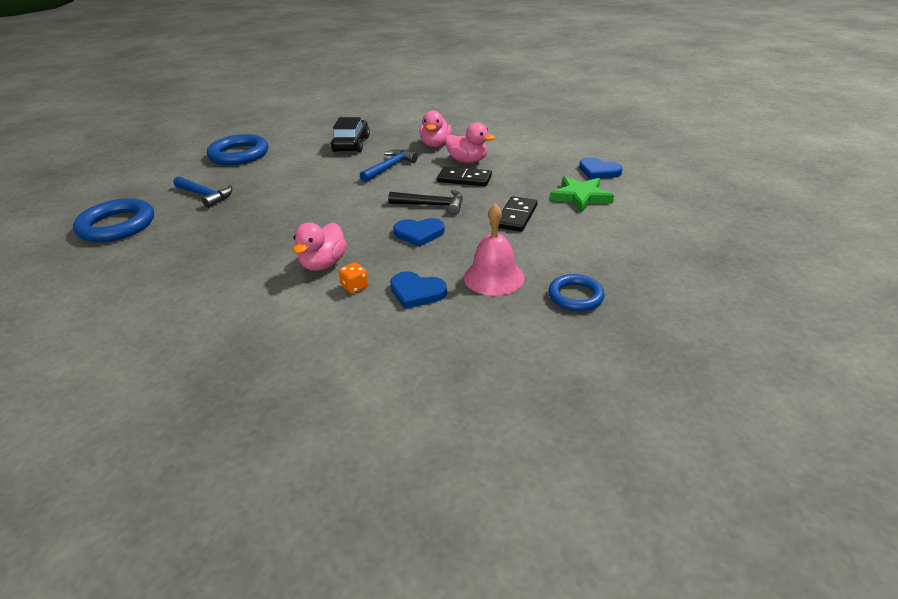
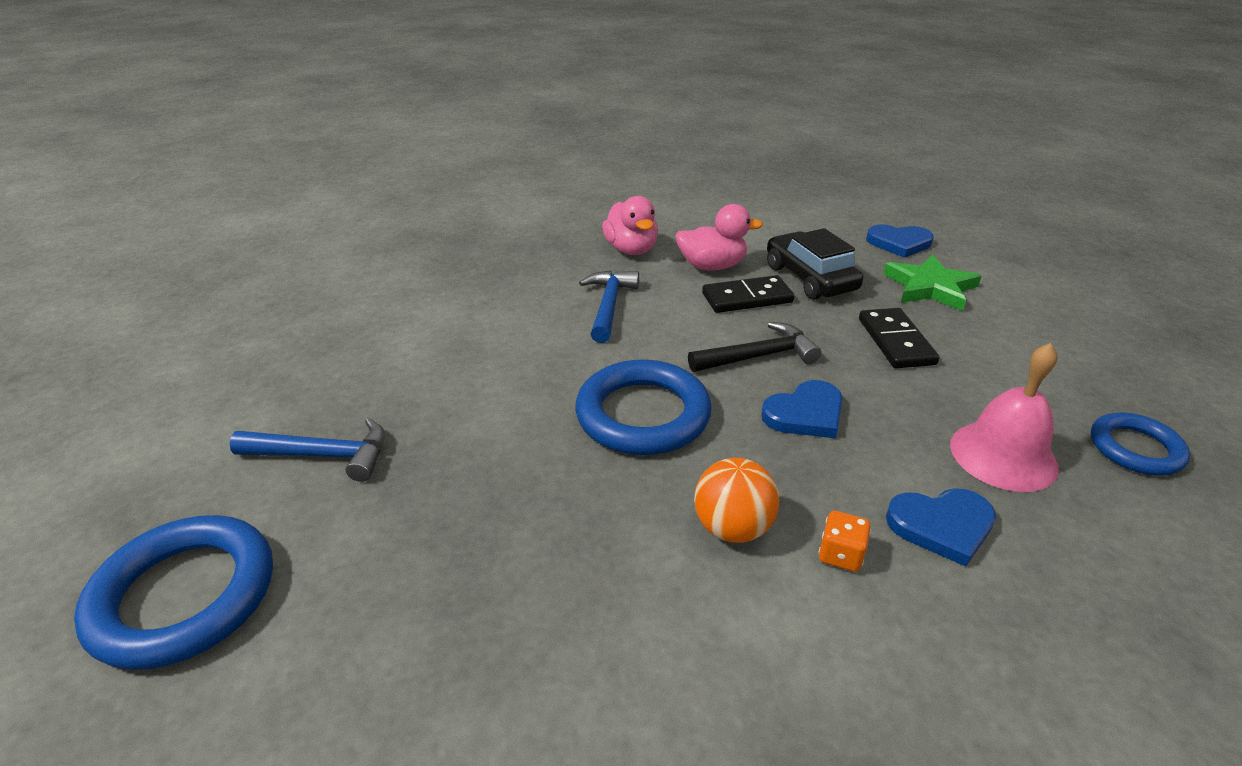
camera: 30 degrees left, 0 degrees up
blue ring [207,134,268,165] -> blue ring moved to [575,360,712,455]
pink duck [293,222,347,271] -> orange ball [694,457,779,543]
black car [331,117,370,152] -> black car moved to [767,228,863,300]

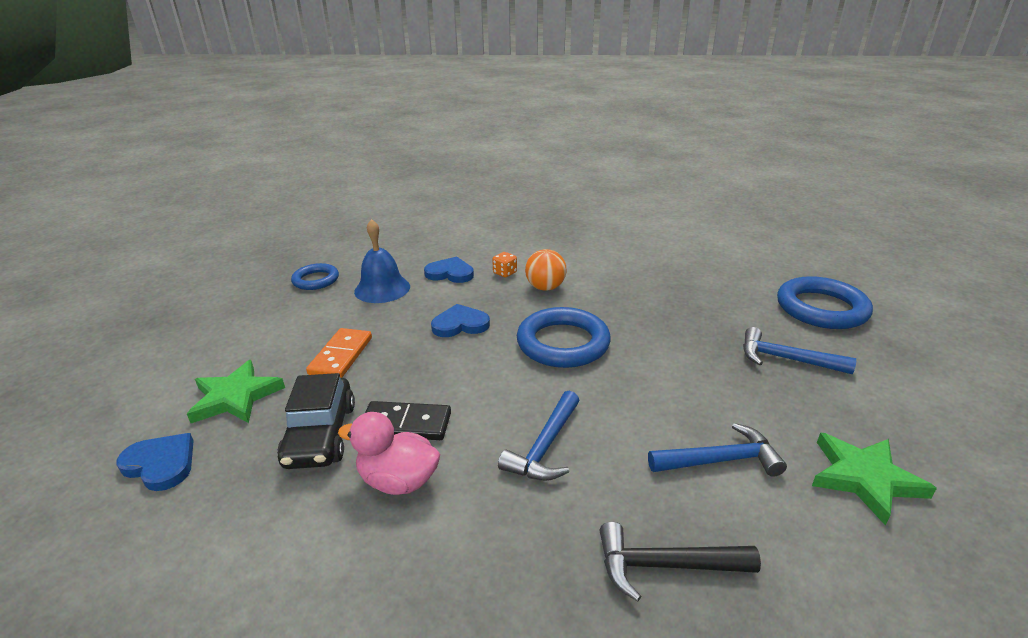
camera: 160 degrees left, 5 degrees down
pink duck [602,196,658,255] -> none
black hammer [688,322,822,372] -> black hammer moved to [600,522,761,602]
black domino [859,308,940,368] -> orange domino [306,328,372,378]
pink bell [950,343,1059,492] -> blue bell [354,219,410,303]
none -> blue hammer [648,423,787,477]
none -> green star [812,432,937,525]

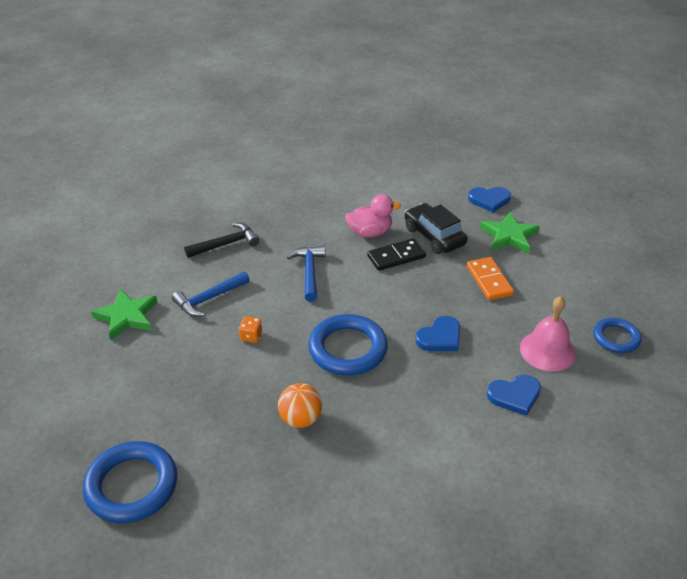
camera: 150 degrees right, 10 degrees up
blue bell [354,219,410,303] -> pink bell [520,296,576,371]
orange dice [492,252,517,277] -> orange dice moved to [239,316,262,343]
orange ball [525,249,567,291] -> orange ball moved to [278,383,322,428]
blue hammer [743,327,856,374] -> none

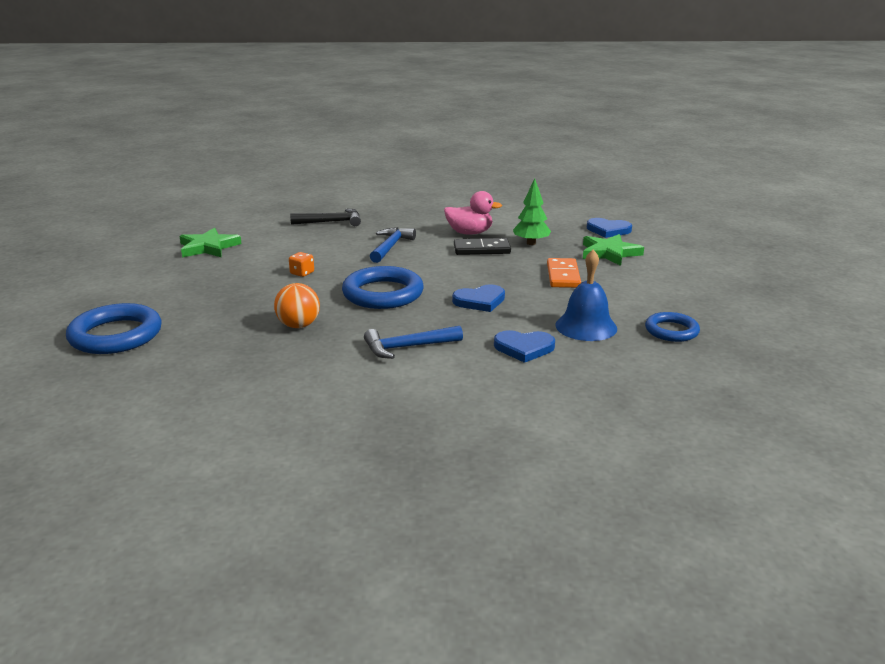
camera: 20 degrees right, 15 degrees down
blue hammer [172,271,250,316] -> blue hammer moved to [364,326,463,359]
black car [405,203,467,254] -> green tree [513,178,551,245]
pink bell [520,296,576,371] -> blue bell [556,250,617,341]

